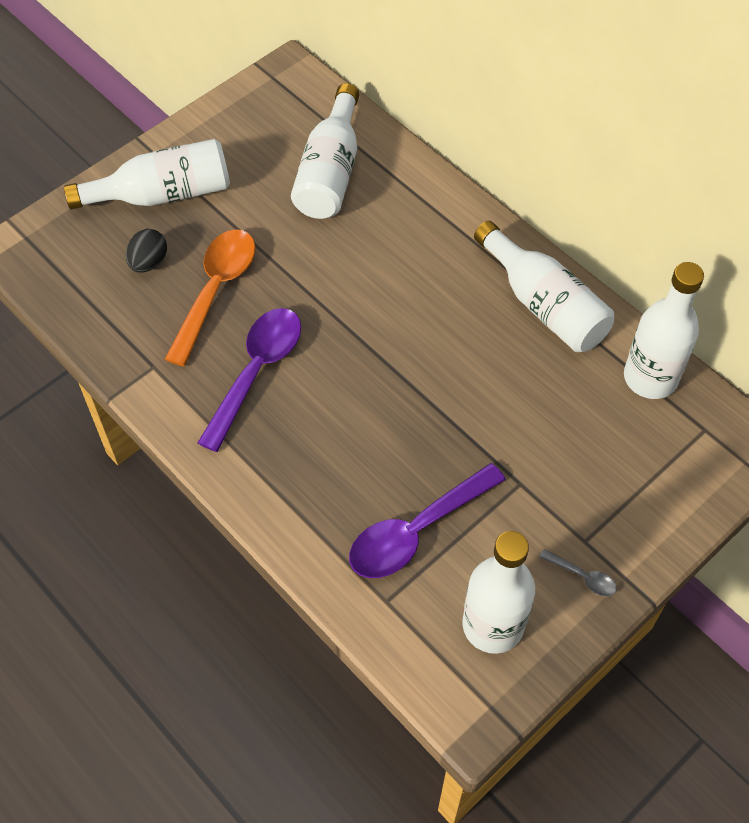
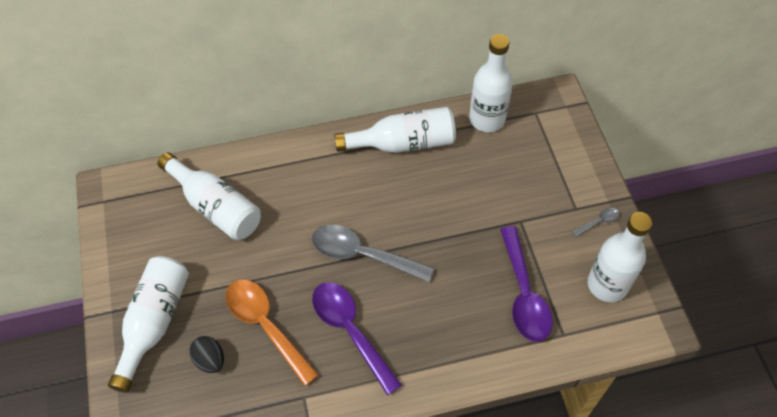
camera: 60 degrees left, 0 degrees up
none -> grey spoon [311,225,434,282]

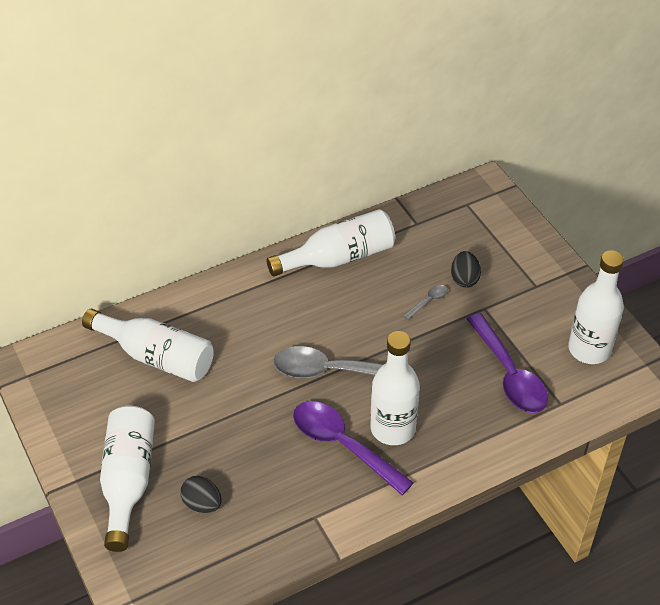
camera: 15 degrees left, 10 degrees down
orange spoon [226,280,319,386] -> none
white bottle [469,34,513,132] -> white bottle moved to [371,331,420,445]
grey spoon [572,208,619,237] -> grey spoon moved to [403,285,448,320]
none -> black egg [451,251,481,288]

